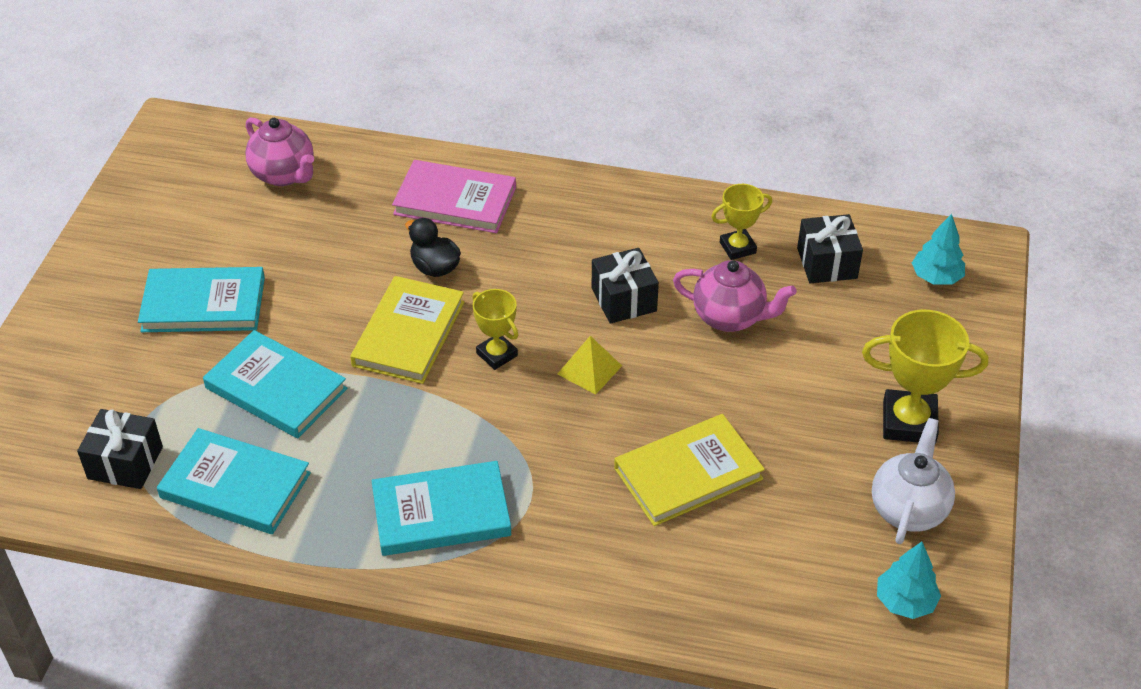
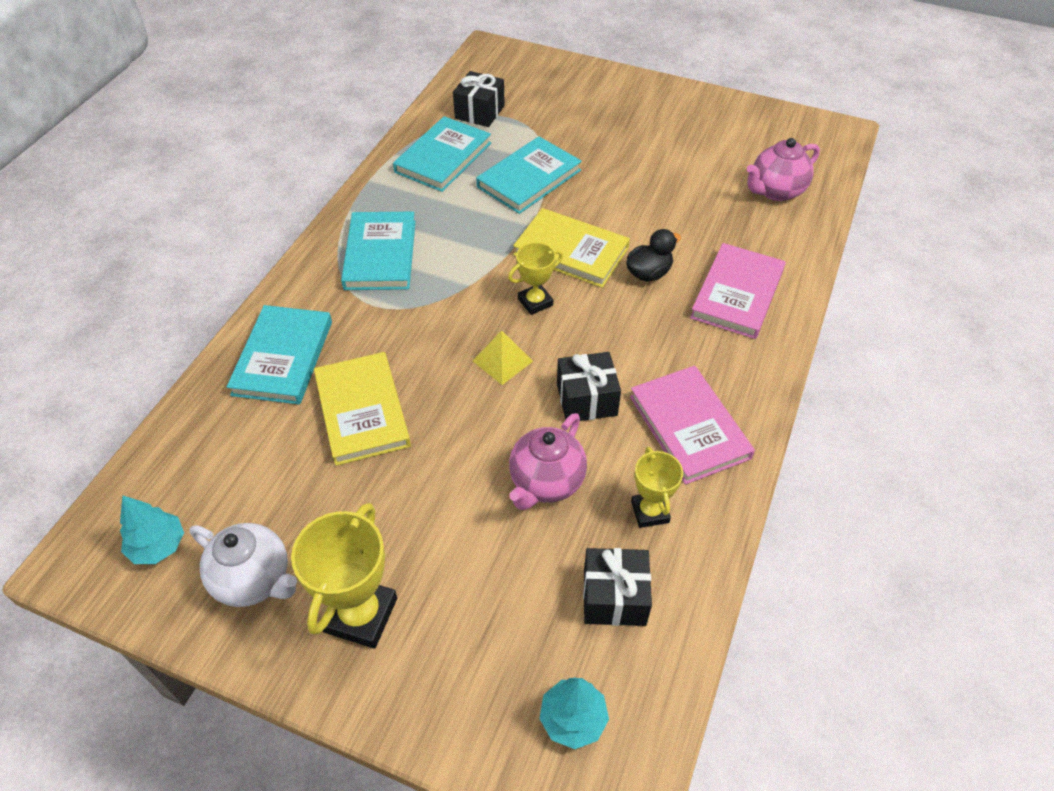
camera: 100 degrees right, 5 degrees up
turquoise book [138,267,265,332] -> turquoise book moved to [227,305,332,405]
none -> pink book [630,366,755,485]

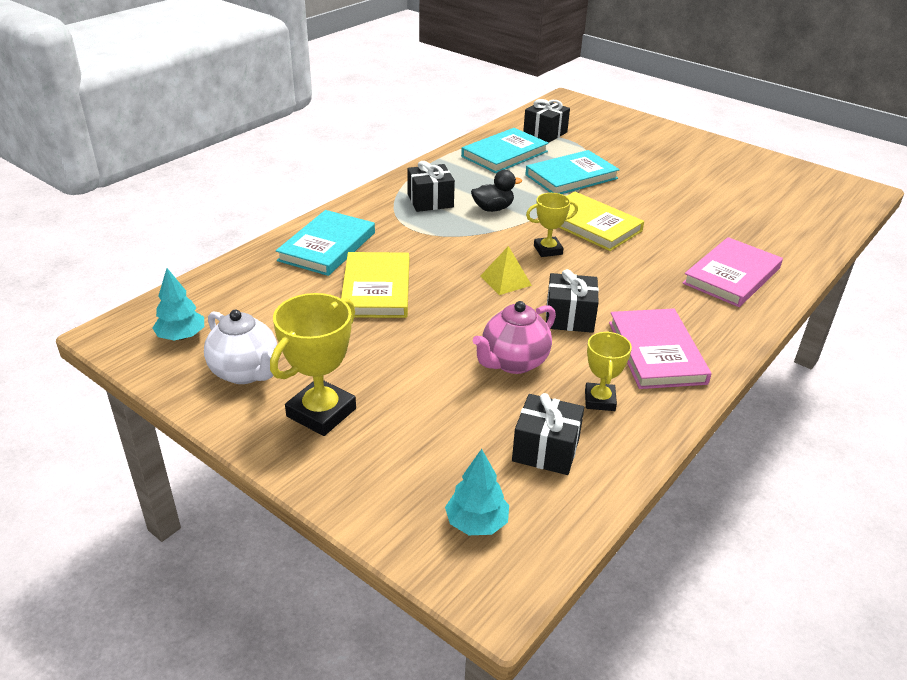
camera: 15 degrees right, 15 degrees down
turquoise book [341,211,416,290] -> black gift [407,161,455,212]
black duck [626,229,681,282] -> black duck moved to [471,170,522,212]
pink teapot [747,138,820,201] -> none

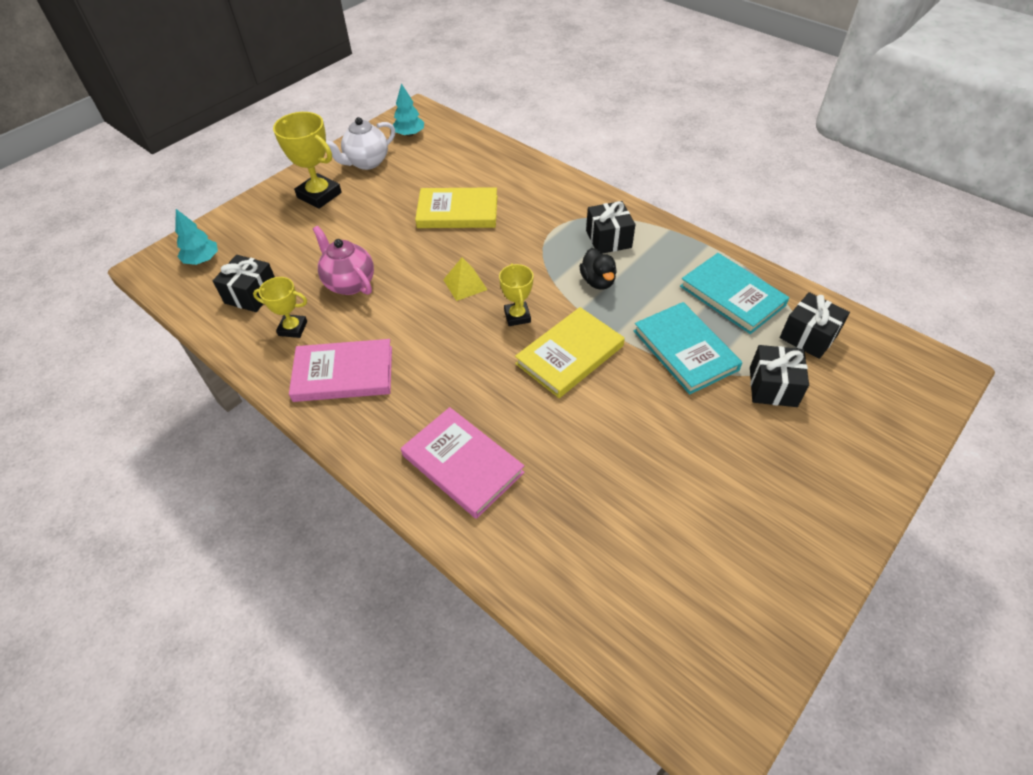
camera: 95 degrees right, 15 degrees up
turquoise book [276,210,375,276] -> none
black gift [546,269,599,333] -> black gift moved to [750,345,809,407]

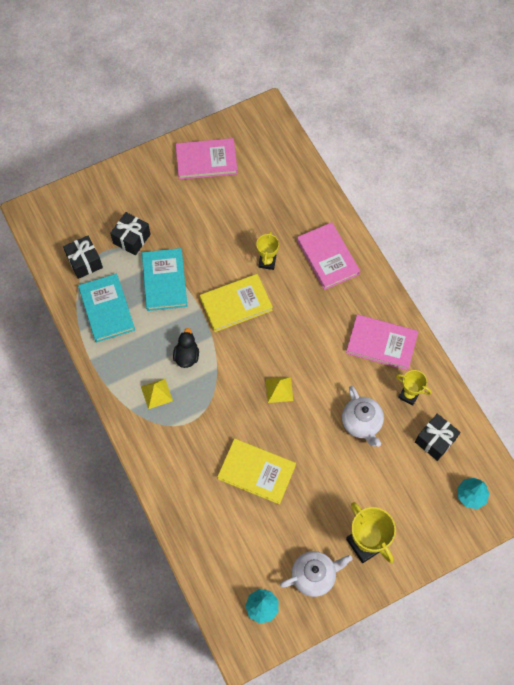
camera: 160 degrees left, 15 degrees up
pink teapot [313,226,374,295] -> white teapot [342,386,384,447]
yellow trophy [499,264,534,326] -> yellow trophy moved to [256,231,279,270]
black gift [586,201,635,254] -> yellow pyramid [141,379,173,409]
none -> pink book [175,138,238,180]

